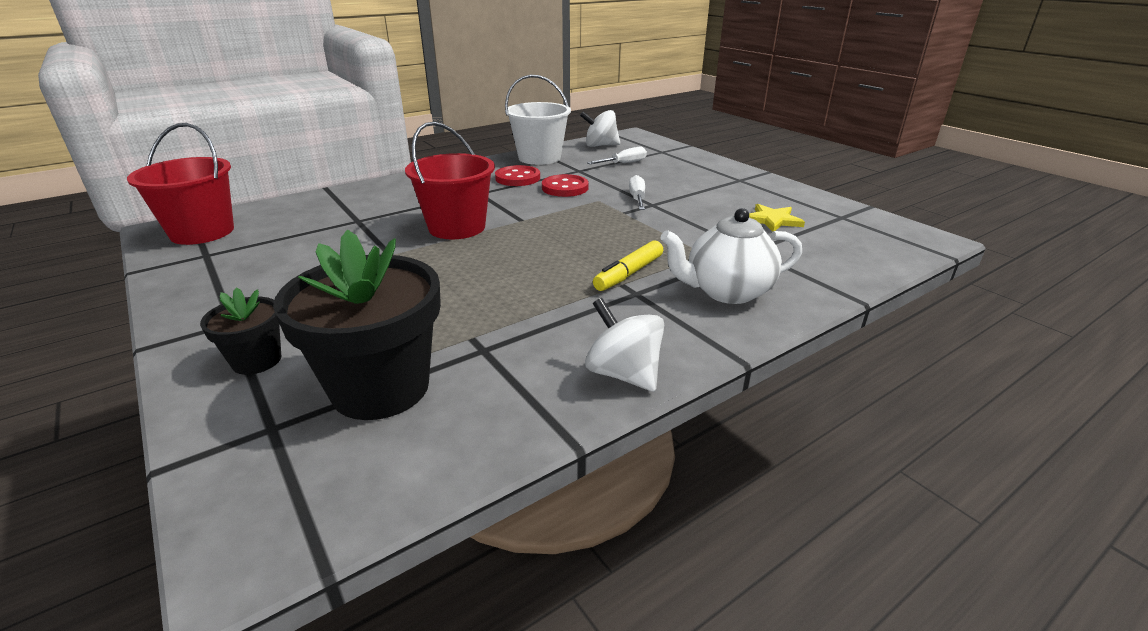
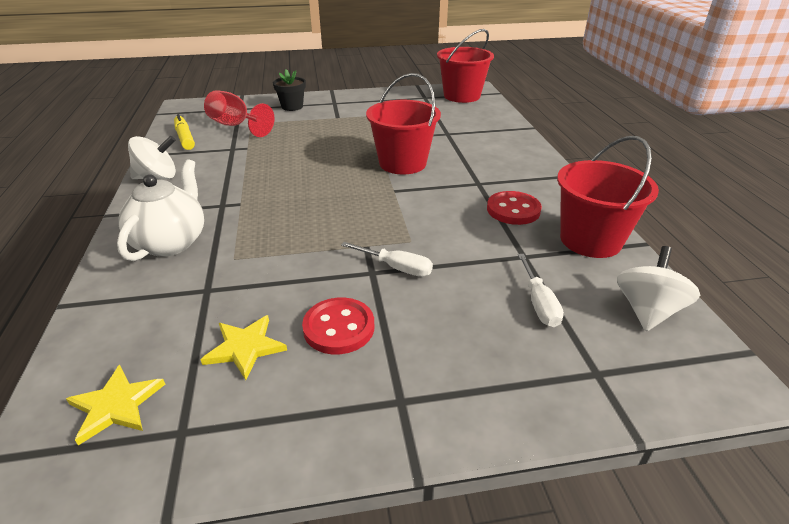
camera: 115 degrees right, 5 degrees up
black flower pot [273,229,441,420] -> red goblet [204,90,275,137]
white bucket [505,75,571,165] -> red bucket [557,136,659,258]
red button [542,174,589,197] -> red button moved to [302,297,374,354]
yellow marker [593,240,663,291] -> yellow marker moved to [174,114,195,150]
none -> yellow star [66,365,165,445]

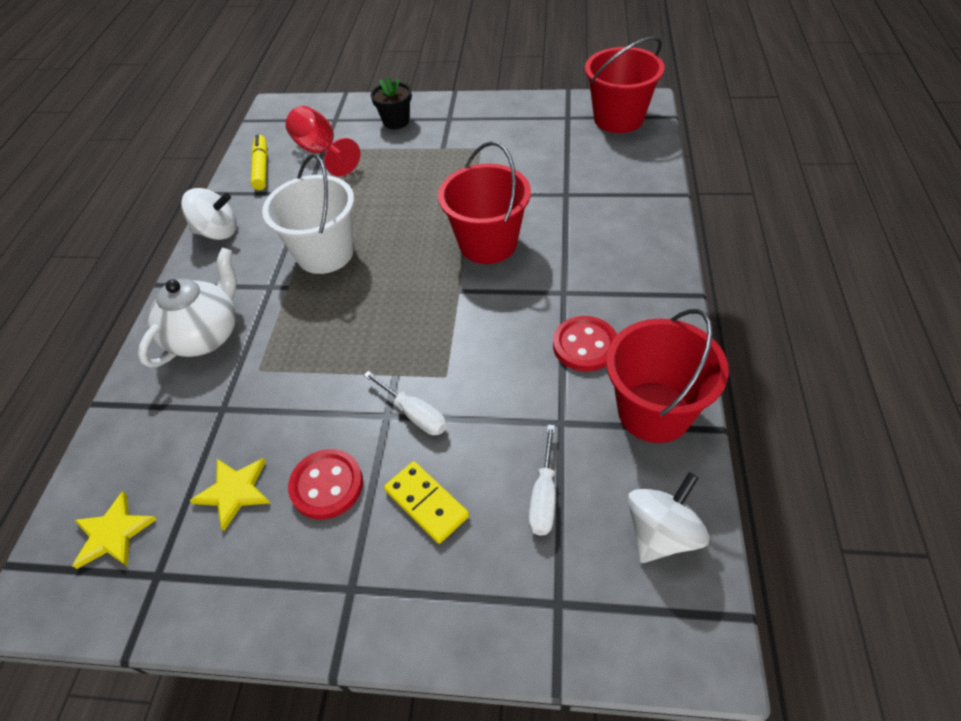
camera: 20 degrees right, 15 degrees up
none -> white bucket [262,154,354,274]
none -> yellow domino [384,461,469,544]

